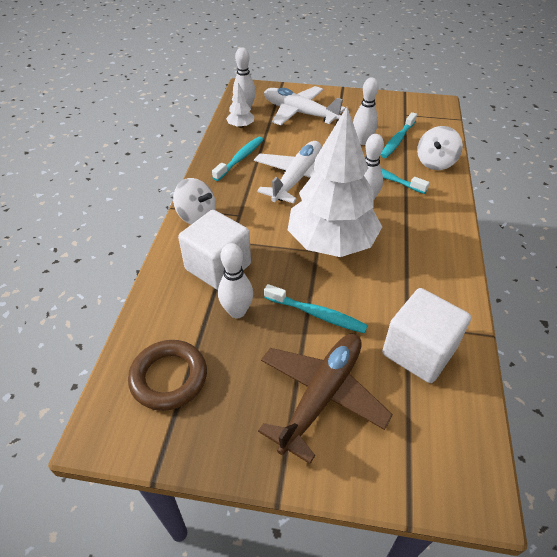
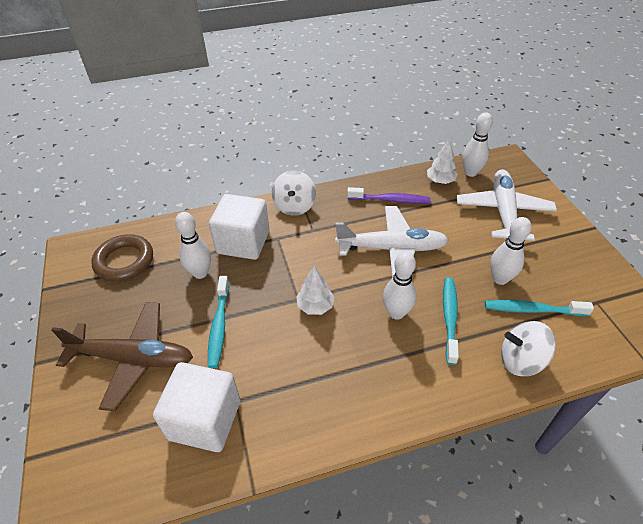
camera: 65 degrees right, 0 degrees up
turquoise toothbrush [212,137,264,181] -> purple toothbrush [347,187,430,204]
white tree [288,107,382,257] -> white tree [296,266,335,315], size x0.40

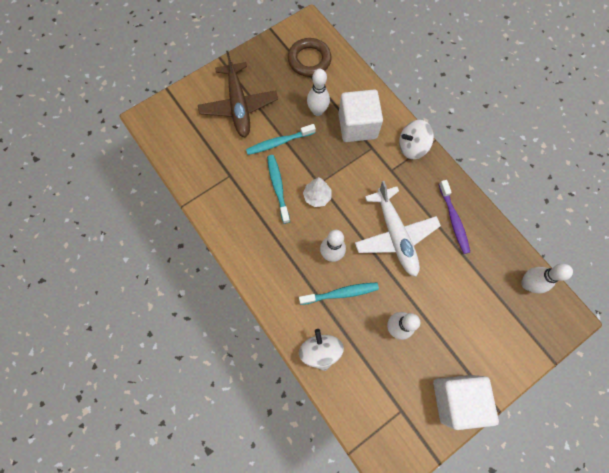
camera: 70 degrees right, 25 degrees up
white cube [153,362,240,452] -> white cube moved to [433,375,499,430]
white tree [427,139,458,184] -> none
white plane [457,169,557,241] -> none
turquoise toothbrush [485,300,594,316] -> turquoise toothbrush moved to [267,155,290,224]

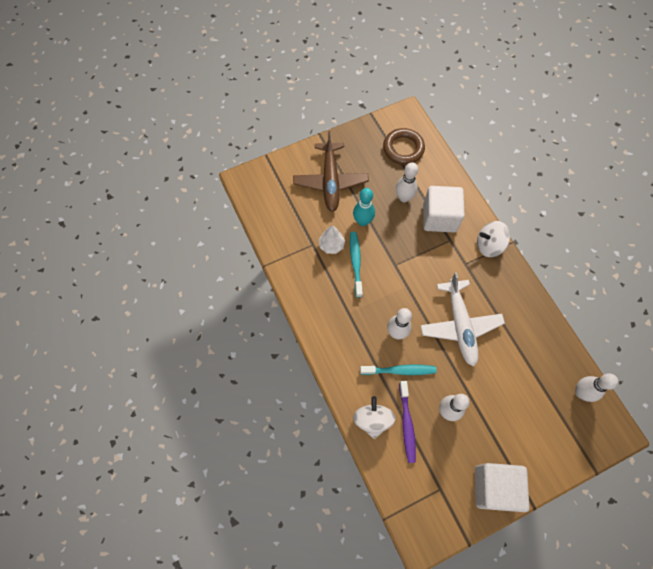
camera: 10 degrees right, 5 degrees down
turquoise toothbrush [246,124,316,155] -> turquoise bowling pin [353,188,375,226]
white tree [303,177,332,207] -> white tree moved to [318,225,345,254]
purple toothbrush [439,180,470,254] -> purple toothbrush moved to [399,381,416,463]

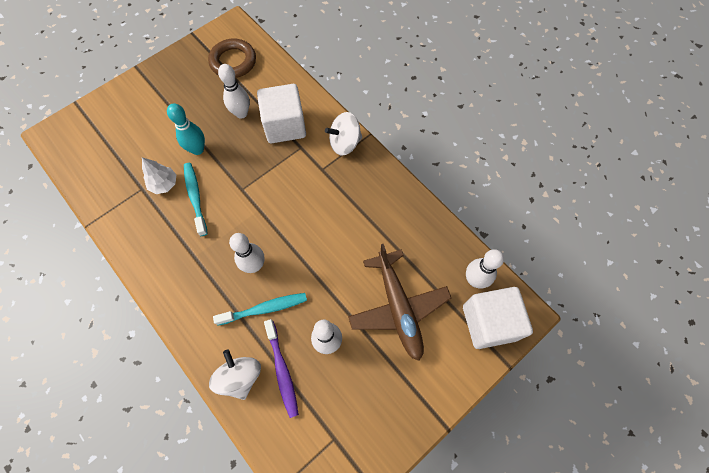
camera: 15 degrees left, 0 degrees up
brown plane [293,131,369,212] -> brown plane moved to [348,244,451,361]
white plane [420,272,505,367] -> none
white cube [475,463,530,512] -> white cube moved to [463,287,533,349]

